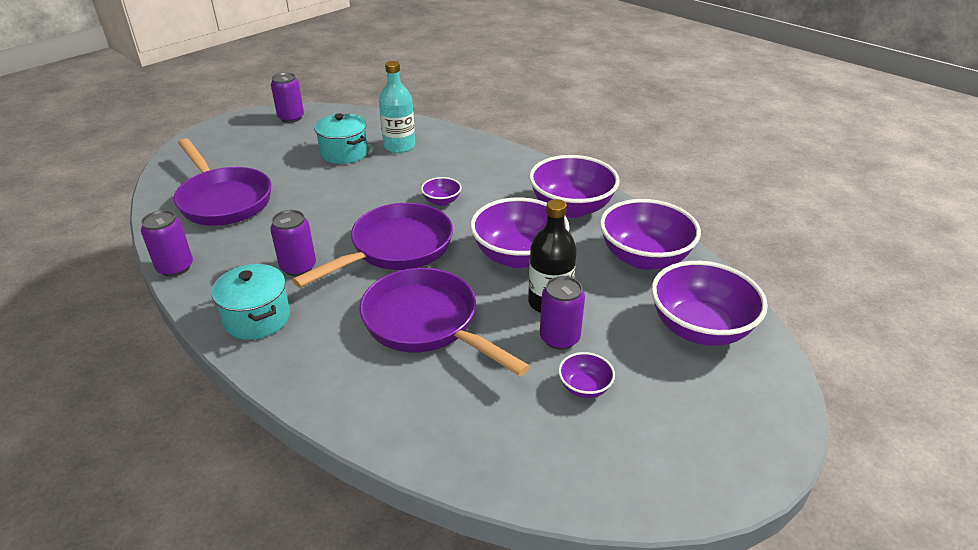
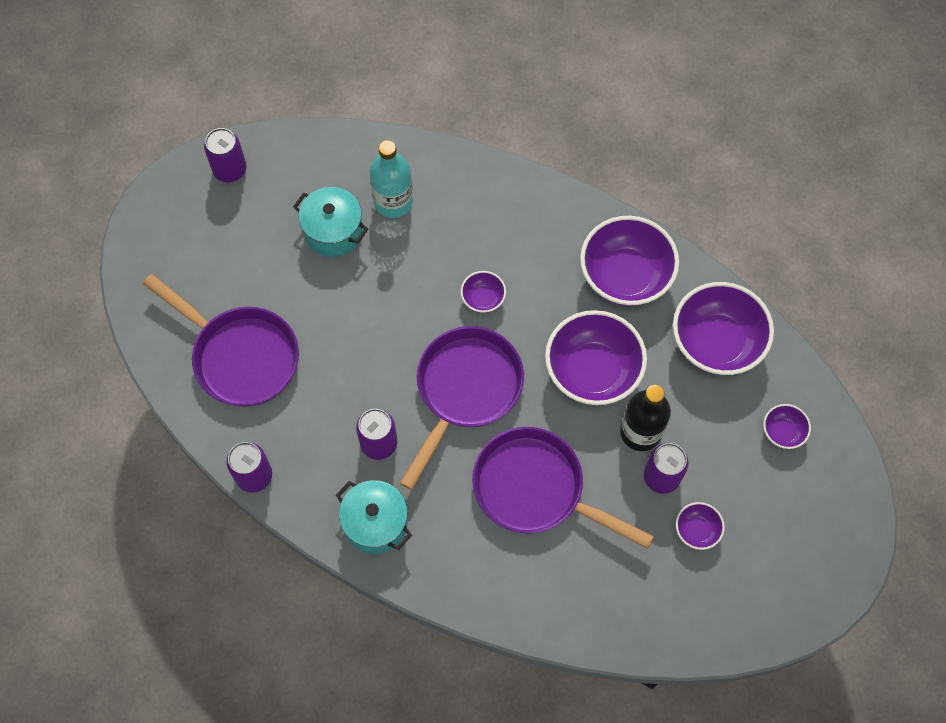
camera: 15 degrees left, 30 degrees up
purple bowl [651,261,768,346] -> purple bowl [763,404,811,449], size x0.46

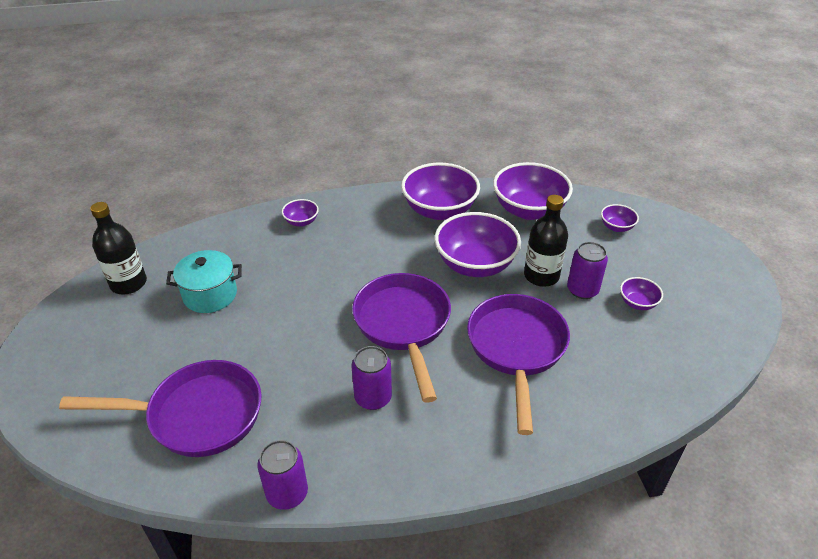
camera: 40 degrees left, 25 degrees down
purple can [204,128,247,182] -> none
turquoise pot [336,480,412,554] -> none
turquoise bottle [370,140,413,218] -> none
purple bowl [460,271,506,313] -> purple bowl moved to [282,199,319,227]
purple pan [472,427,654,549] -> purple pan turned 105 degrees clockwise [467,294,570,435]
none -> black bottle [90,202,147,294]

